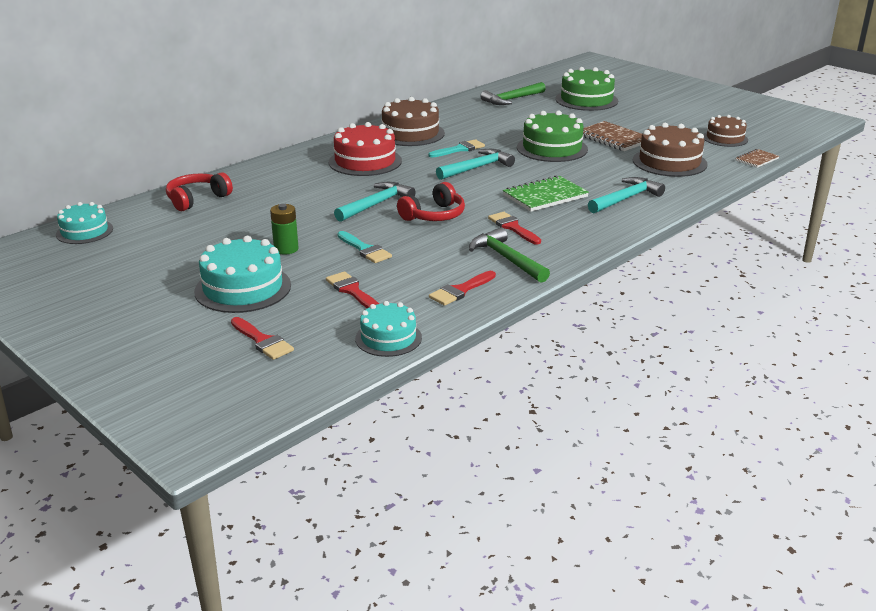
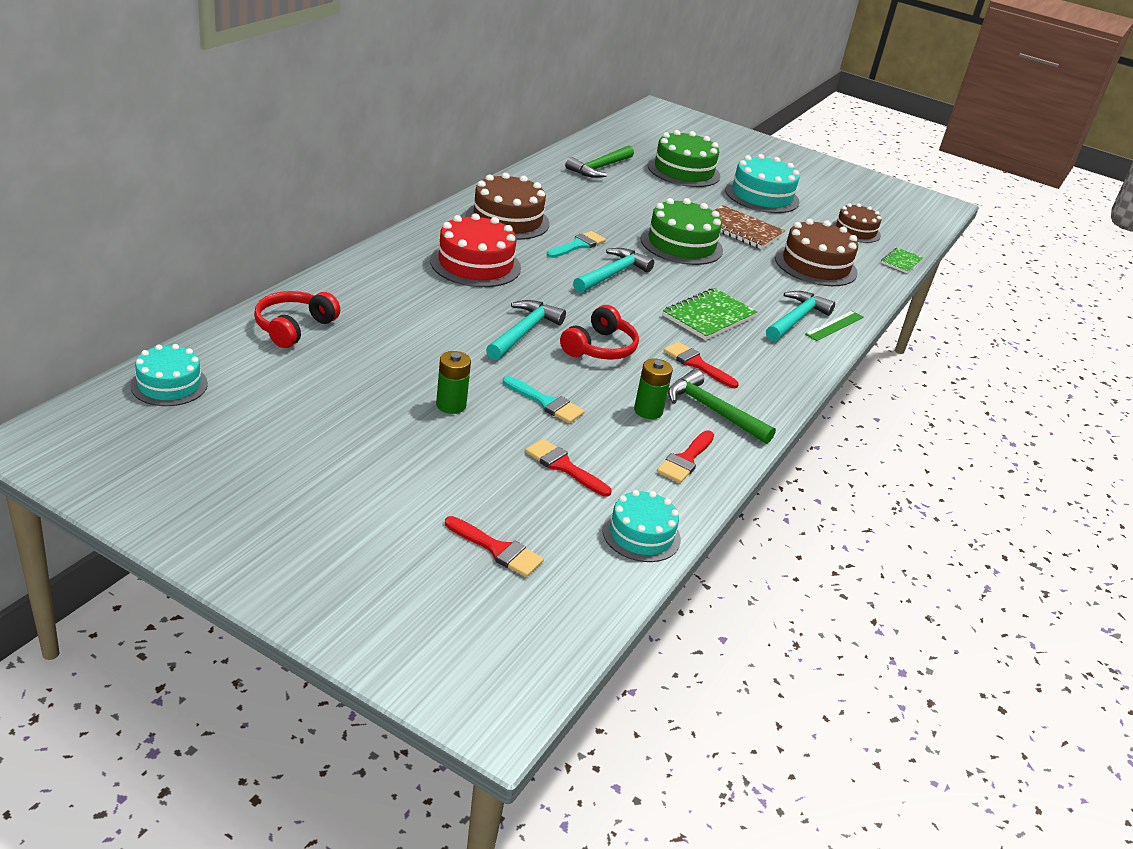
camera: 20 degrees left, 5 degrees up
turquoise cake [194,236,291,313] -> turquoise cake moved to [725,154,800,213]
brown notebook [736,149,779,168] -> green notebook [881,247,923,273]
none -> green battery [634,359,673,419]
none -> green ruler [805,311,864,341]

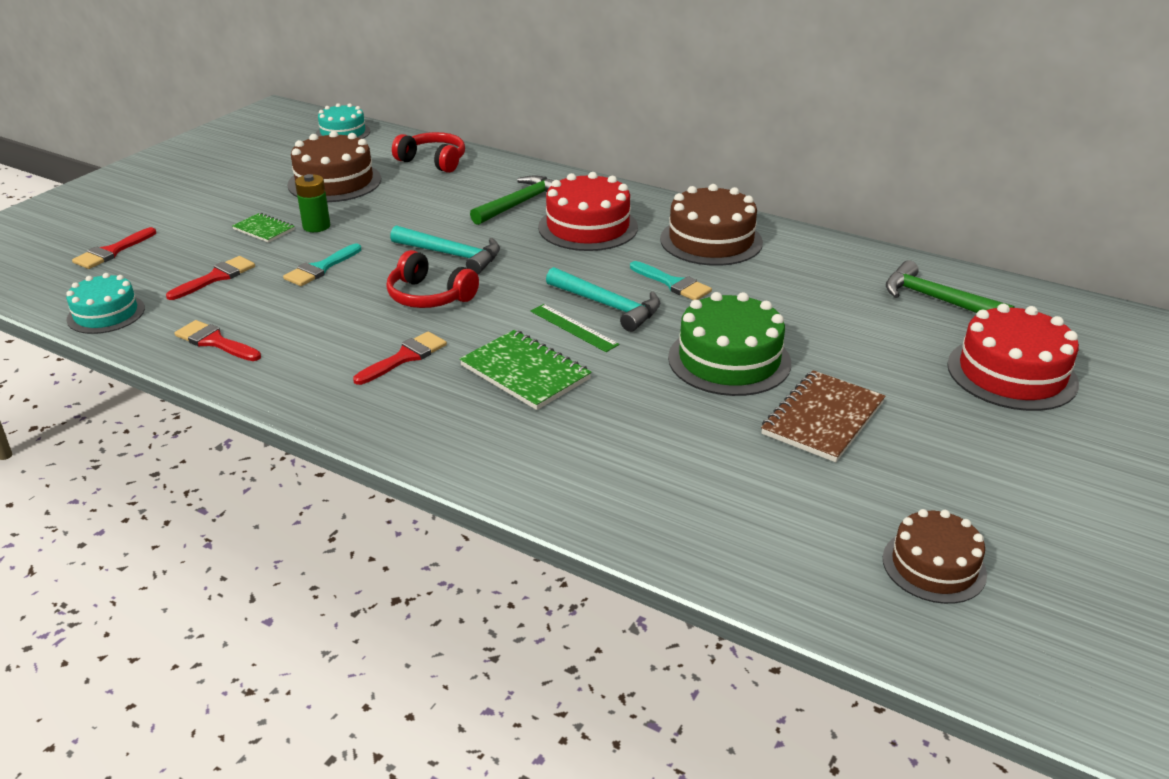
camera: 95 degrees right, 0 degrees up
green battery [634,359,673,419] -> none
green cake [648,130,720,187] -> red cake [947,304,1079,411]
green hammer [668,369,776,444] -> green hammer moved to [470,175,554,225]
turquoise cake [725,154,800,213] -> none
turquoise hammer [766,291,835,341] -> none
brown cake [775,219,858,286] -> brown cake moved to [287,131,381,202]
green ruler [805,311,864,341] -> green ruler moved to [531,304,619,352]
green notebook [881,247,923,273] -> green notebook moved to [232,213,295,243]

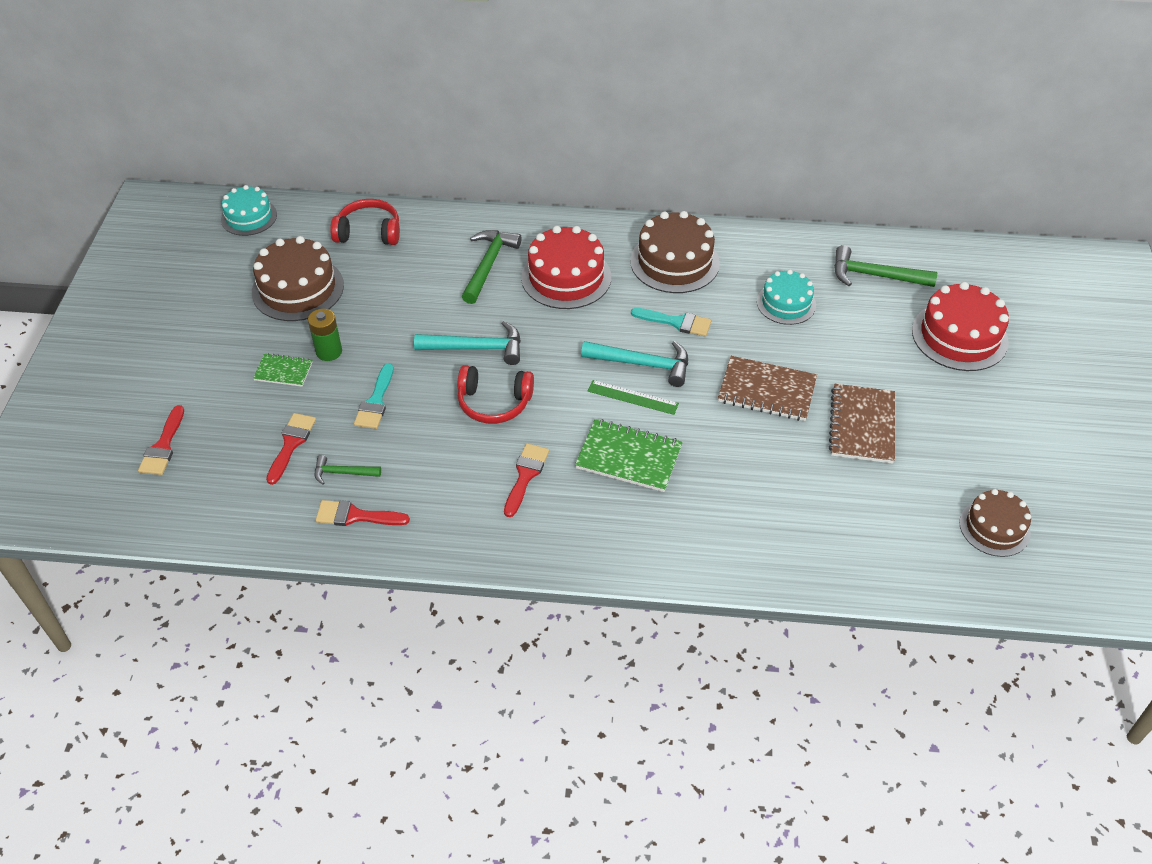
camera: 25 degrees left, 15 degrees up
turquoise cake [66,273,145,334] -> turquoise cake moved to [757,270,816,325]
green cake [668,292,791,396] -> brown notebook [718,356,817,421]
none -> green hammer [315,455,381,484]

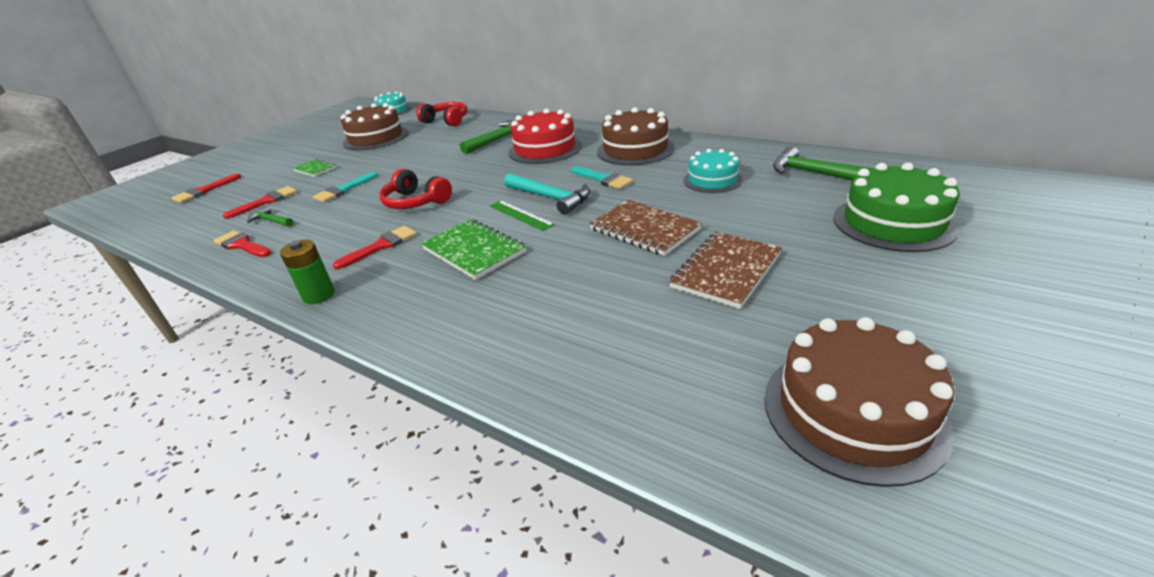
camera: 30 degrees right, 15 degrees down
green battery [308,309,342,361] -> green battery moved to [280,239,335,304]
turquoise hammer [414,321,521,365] -> none
red cake [912,282,1009,371] -> green cake [833,162,960,252]
brown cake [959,489,1031,557] -> brown cake [764,317,954,487], size x1.56

